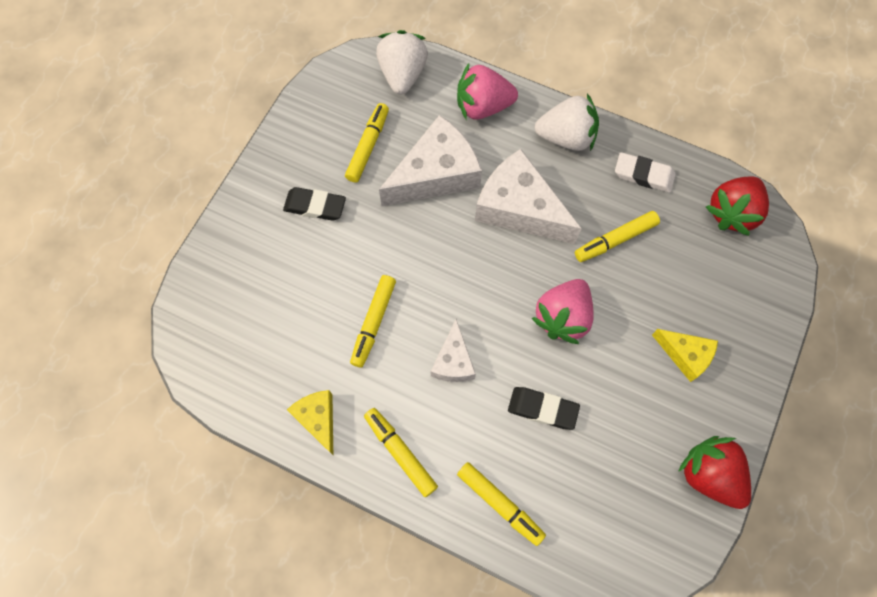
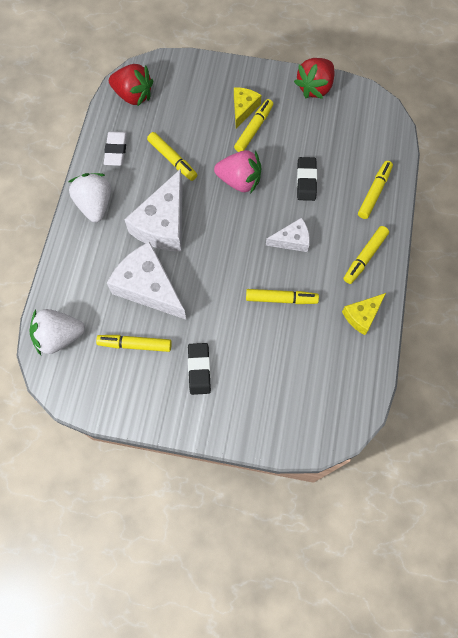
camera: 105 degrees left, 0 degrees up
pink strawberry [457,64,518,120] -> none
none -> yellow marker [234,99,273,152]

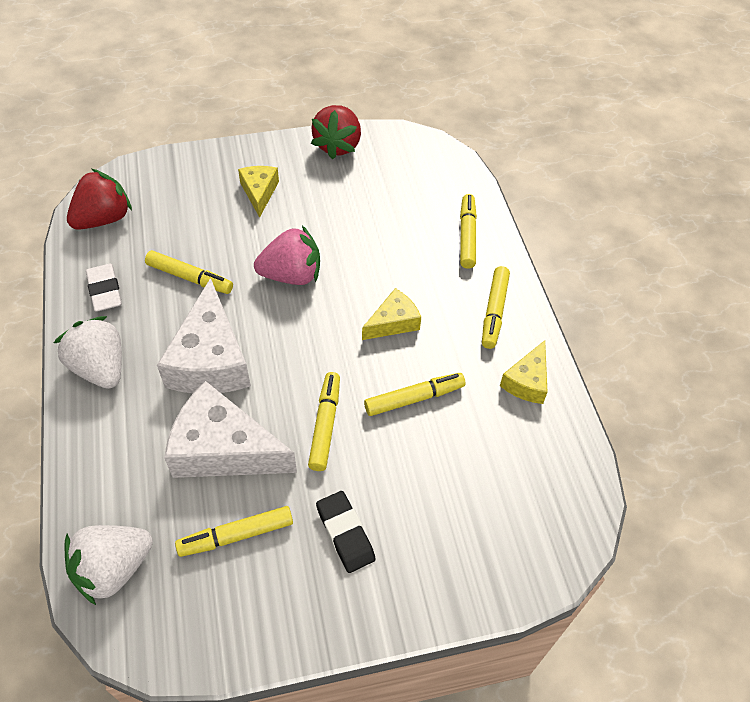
camera: 25 degrees left, 15 degrees down
red strawberry [109,64,153,107] -> red strawberry turned 45 degrees counterclockwise [67,169,132,230]
yellow marker [234,99,273,152] -> yellow marker moved to [308,372,340,471]
white cheese [266,218,310,252] -> yellow cheese [362,288,421,340]
black eraser [297,157,317,201] -> none

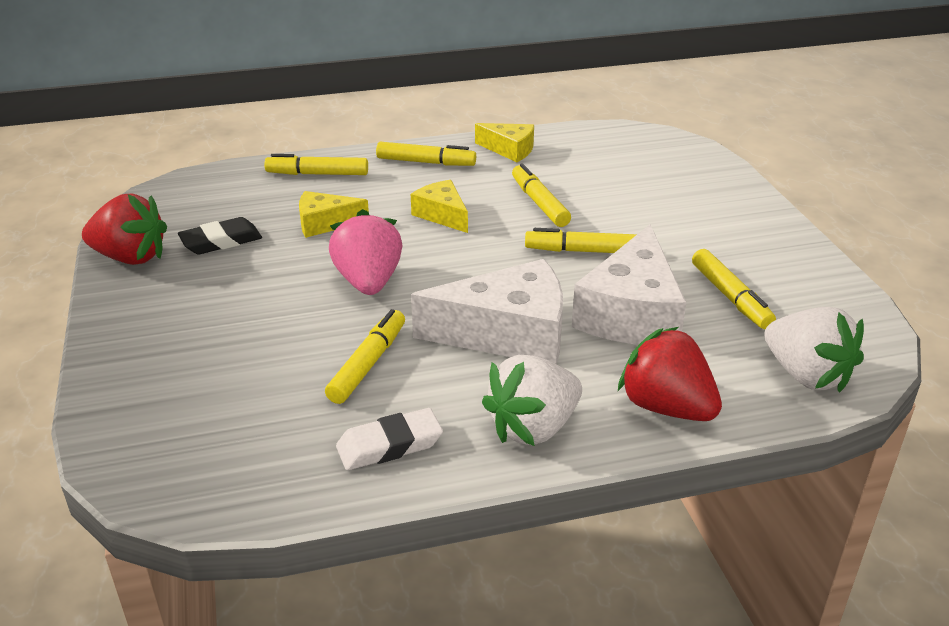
camera: 90 degrees left, 20 degrees down
red strawberry [67,169,132,230] -> red strawberry moved to [618,327,722,421]
yellow cheese [238,166,279,218] -> yellow cheese moved to [299,191,369,238]
black eraser [316,491,376,573] -> black eraser moved to [178,217,262,254]

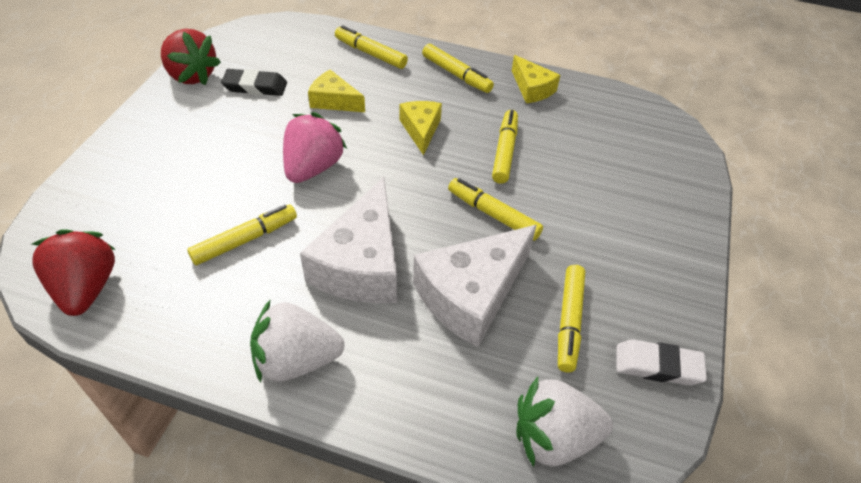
camera: 30 degrees right, 15 degrees up
white eraser [336,408,443,470] -> white eraser moved to [616,339,707,386]
white cheese [411,259,563,364] -> white cheese turned 75 degrees clockwise [300,177,397,303]
red strawberry [618,327,722,421] -> red strawberry moved to [31,229,116,316]
white strawberry [764,307,864,393] -> white strawberry turned 90 degrees clockwise [516,376,613,467]

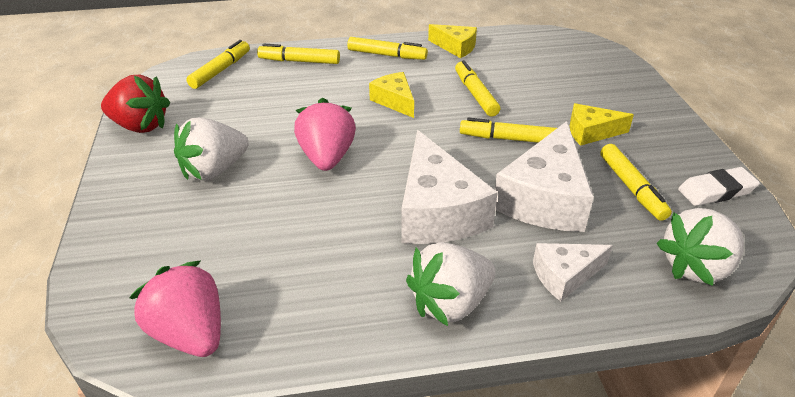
camera: 25 degrees left, 10 degrees down
red strawberry [31,229,116,316] -> pink strawberry [129,260,221,357]
yellow marker [187,204,297,265] -> yellow marker moved to [186,40,250,89]
black eraser [221,69,287,96] -> none
yellow cheese [308,70,365,112] -> yellow cheese moved to [570,103,634,146]
none -> white strawberry [174,117,248,181]
none -> white cheese [533,243,613,302]

